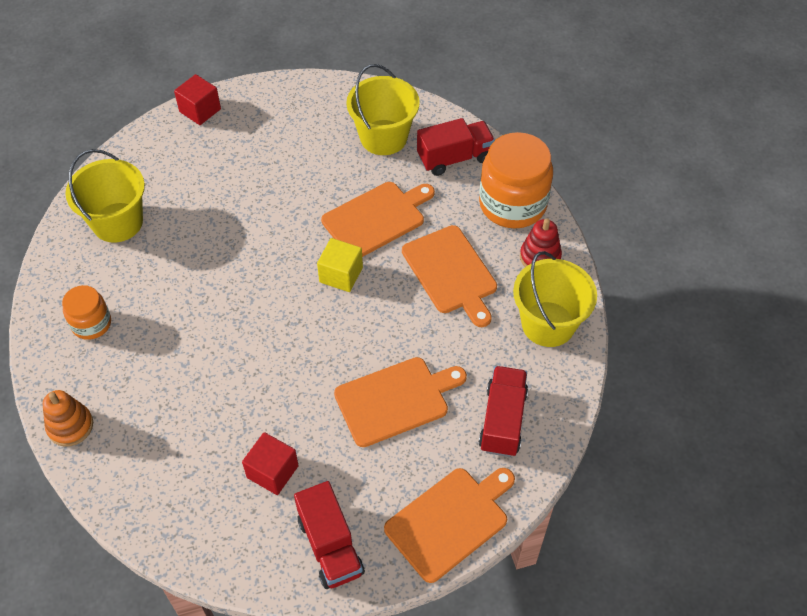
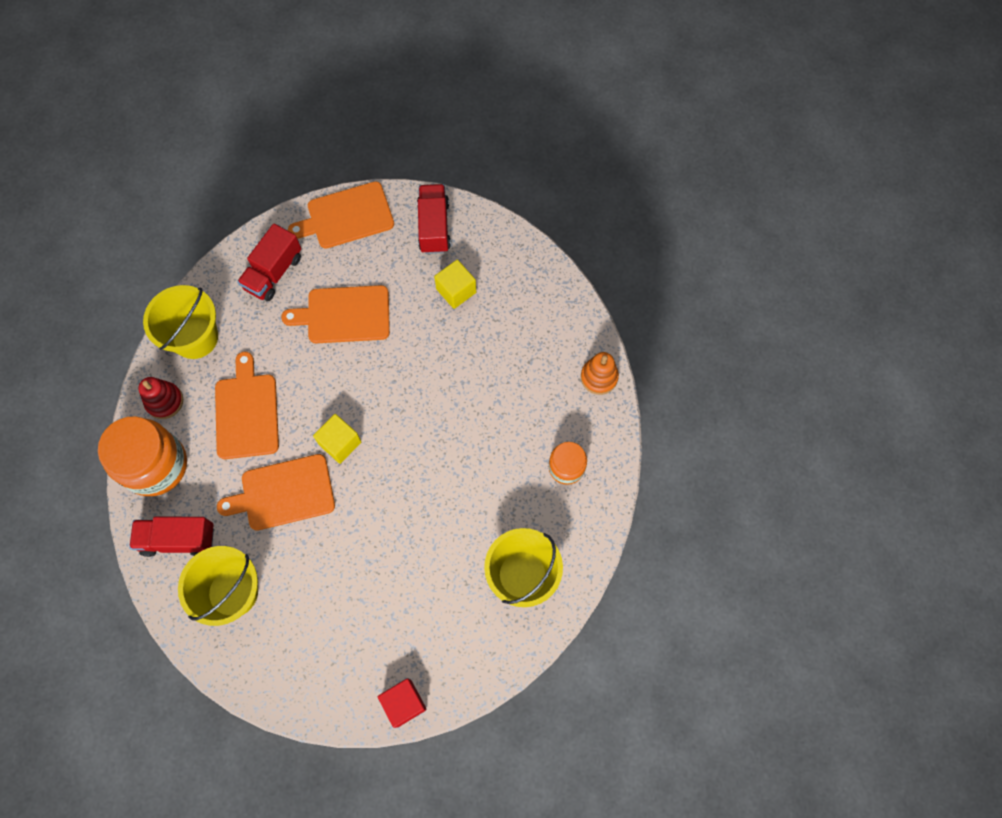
camera: 160 degrees left, 15 degrees up
red cube [242,432,299,495] -> yellow cube [434,260,476,309]

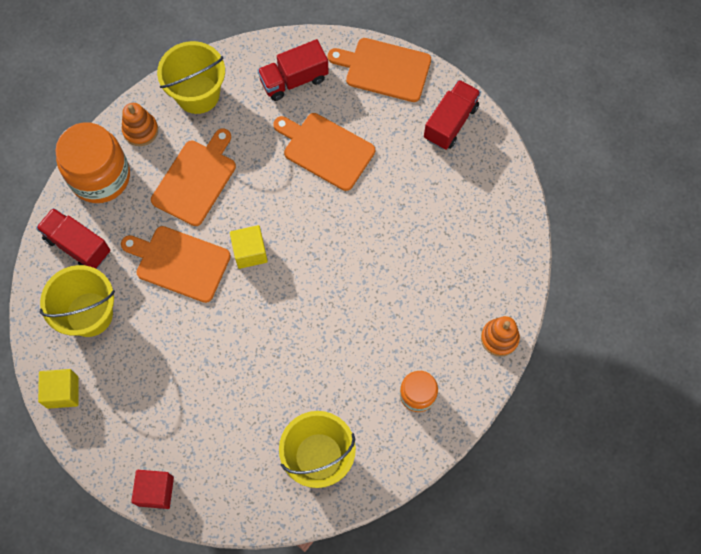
camera: 35 degrees right, 0 degrees up
red stacking toy [138,377,183,419] -> orange stacking toy [122,103,158,146]
yellow cube [434,260,476,309] -> yellow cube moved to [38,369,79,409]

